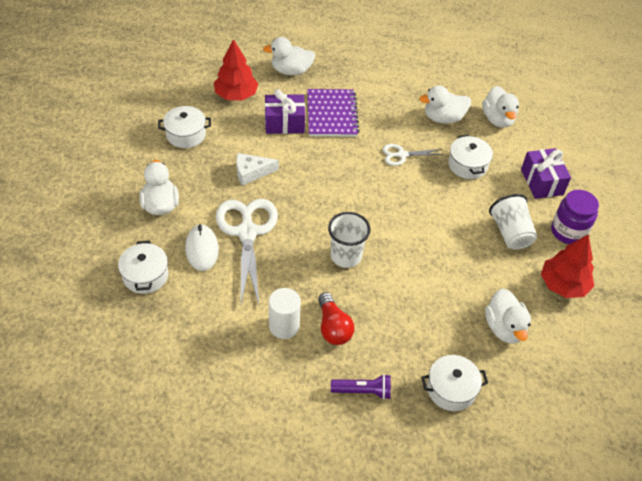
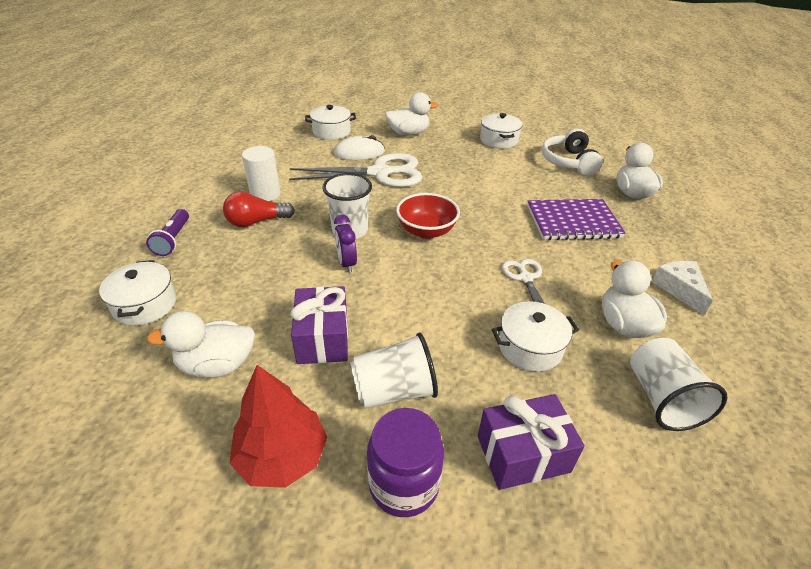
camera: 90 degrees right, 10 degrees down
red tree [214,39,258,101] -> white headphones [542,128,603,176]
white cheese [236,153,279,186] -> white cheese moved to [652,261,713,315]
purple gift [265,89,305,134] -> purple gift moved to [291,286,348,364]
white duck [482,86,519,128] -> white cup [630,338,727,431]
none -> purple clock [334,215,357,273]
none -> red bowl [396,193,460,239]

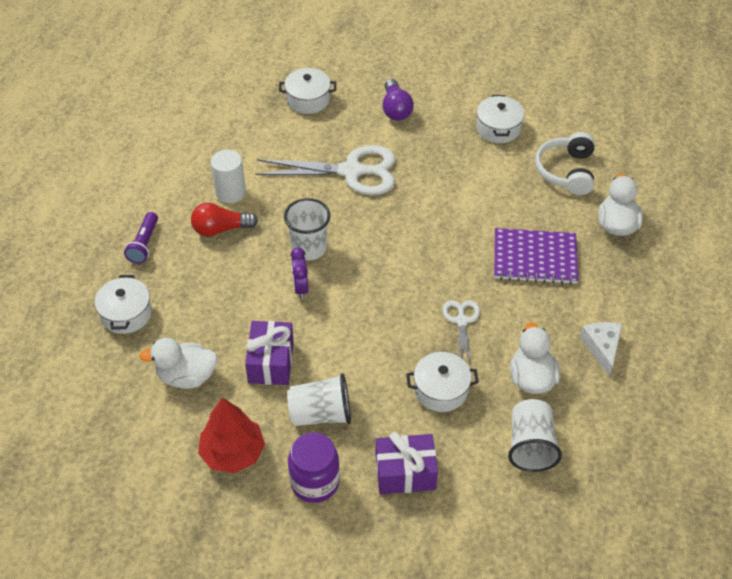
camera: 10 degrees right, 10 degrees up
white mouse [334,135,385,160] -> none
white duck [385,92,438,136] -> purple light bulb [383,79,414,121]
red bowl [396,193,460,239] -> none

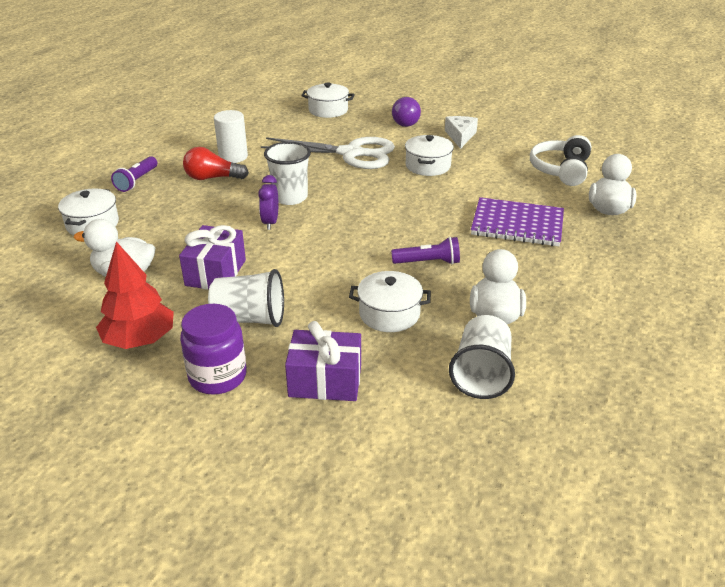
camera: 10 degrees right, 15 degrees down
white scissors [443,300,480,363] -> purple flashlight [391,237,460,264]
white pot [476,95,524,143] -> white pot moved to [405,135,454,176]
white cheese [580,322,622,377] -> white cheese moved to [445,116,478,149]

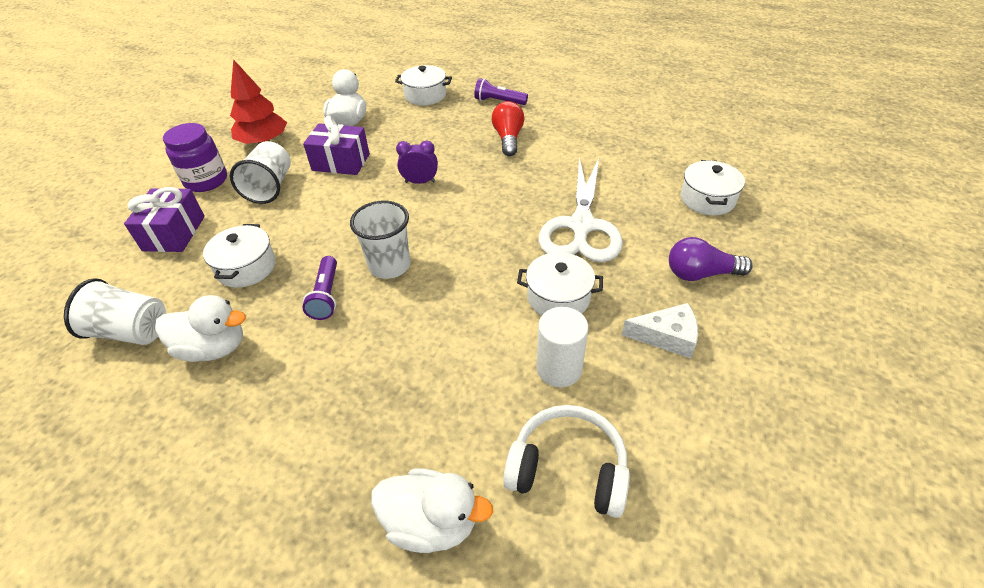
camera: 90 degrees right, 10 degrees up
white cylinder [214,110,248,163] -> white cylinder moved to [536,307,588,387]
white cup [264,142,311,205] -> white cup moved to [350,201,411,279]
purple notebook [471,197,564,246] -> none

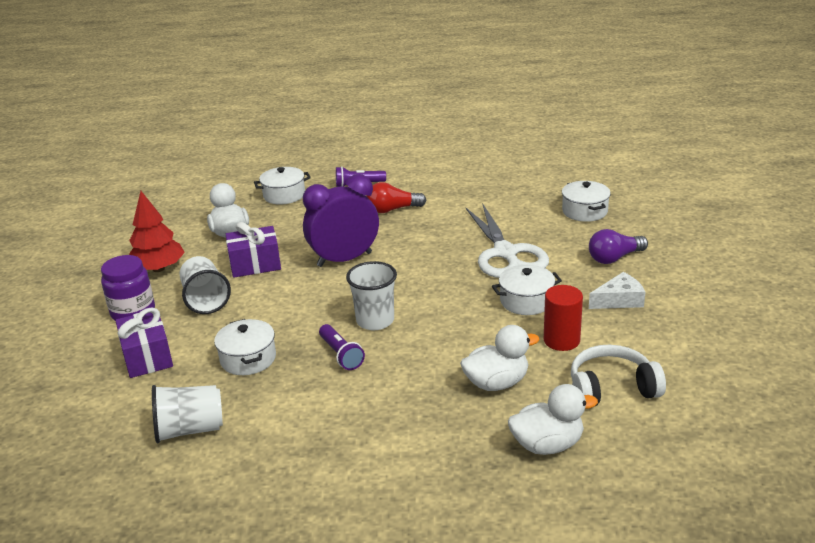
camera: 25 degrees left, 15 degrees down
white duck [155,295,246,362] -> white duck moved to [460,325,540,391]
purple clock [396,141,438,184] -> purple clock [303,174,379,267], size x2.02
red light bulb [492,101,524,156] -> red light bulb turned 75 degrees counterclockwise [367,182,426,213]
white cylinder [536,307,588,387] -> red cylinder [544,285,583,351]

